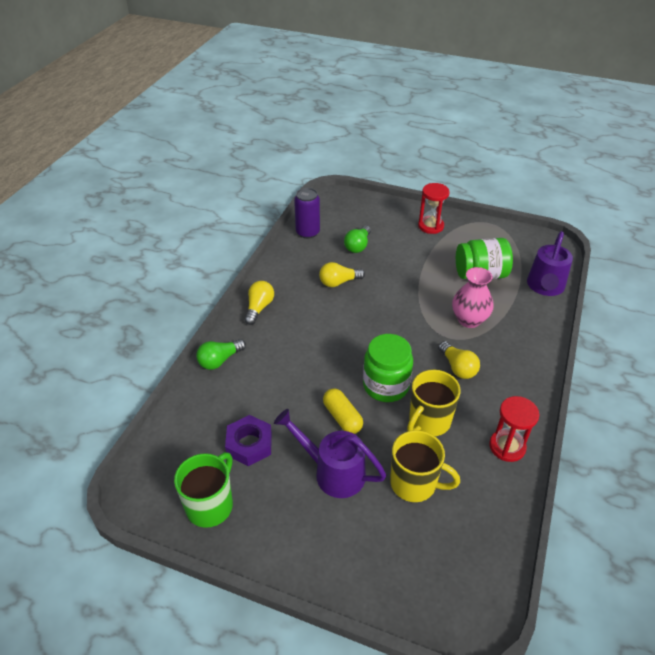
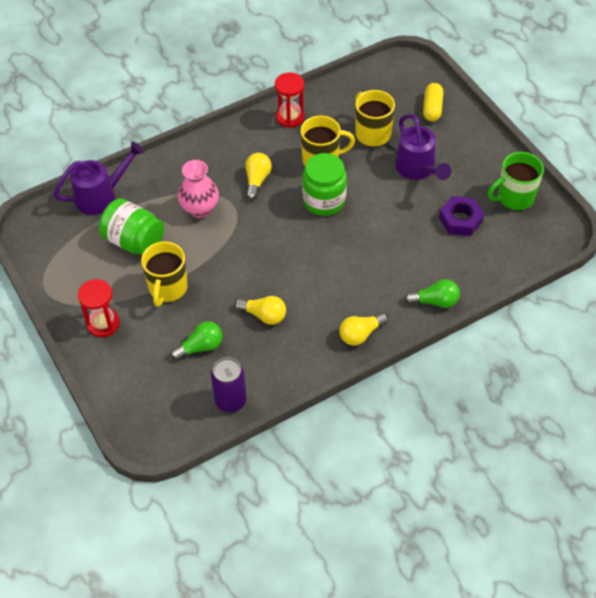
camera: 140 degrees left, 10 degrees up
yellow capsule [323,388,363,434] -> yellow capsule moved to [423,83,443,121]
none -> yellow mug [141,241,188,307]

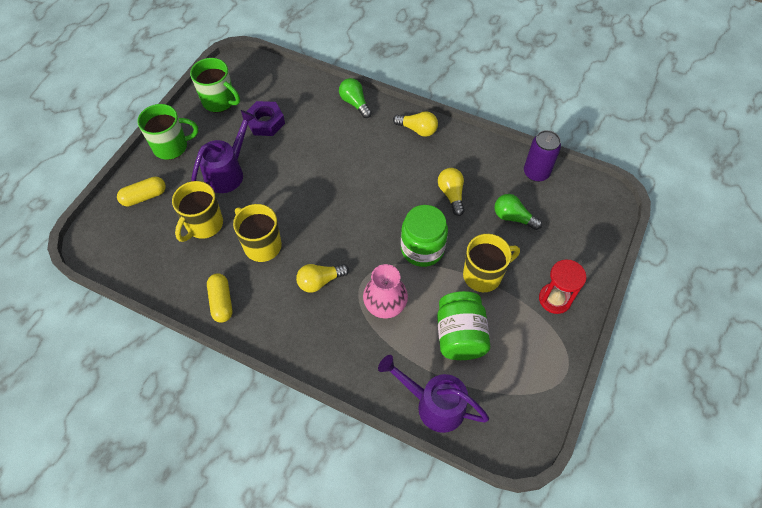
camera: 125 degrees left, 5 degrees up
red hourglass [275,73,305,128] -> yellow capsule [207,273,233,322]
green jar [302,153,347,216] -> green jar moved to [401,205,448,267]
none -> green mug [137,104,198,160]

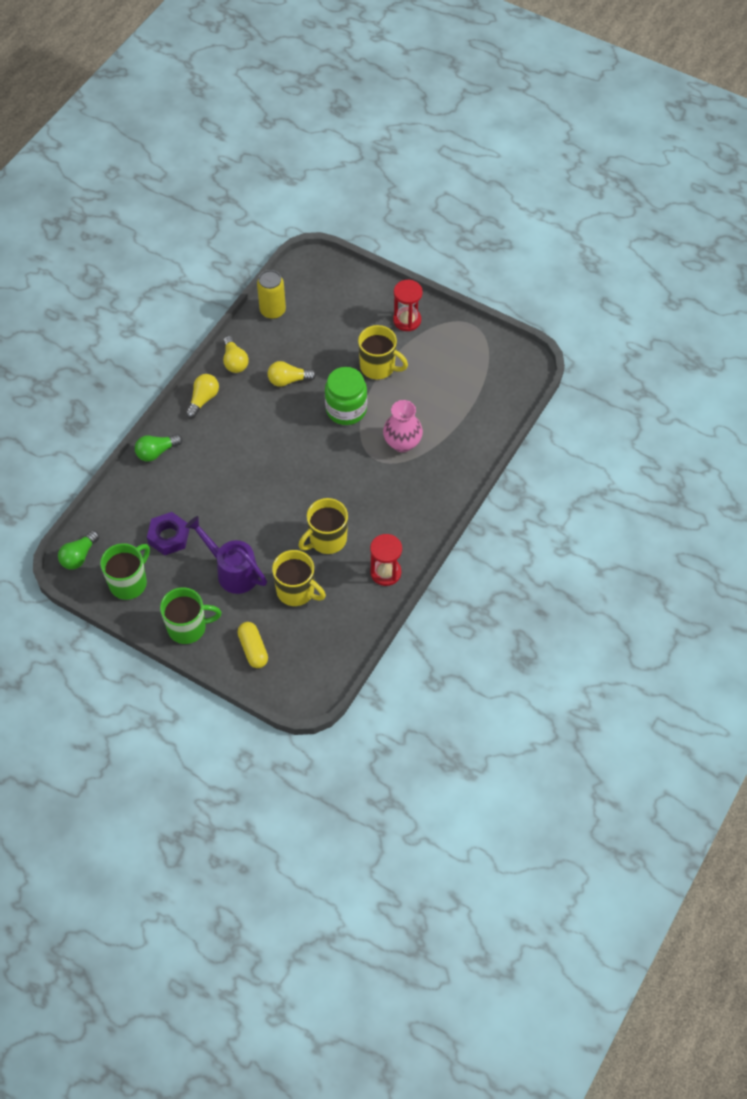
camera: 85 degrees left, 0 degrees up
green mug [137,104,198,160] -> green mug turned 90 degrees clockwise [160,587,221,644]
yellow capsule [207,273,233,322] -> red hourglass [370,534,402,586]
yellow light bulb [296,264,349,293] -> yellow light bulb moved to [223,336,249,373]
purple watering can [378,355,489,433] -> none
green jar [437,291,490,360] -> none
yellow mug [463,234,520,292] -> yellow mug turned 135 degrees clockwise [358,325,408,380]
green light bulb [494,194,542,230] -> green light bulb moved to [58,530,99,570]
purple can [524,130,561,182] -> yellow can [257,270,286,319]

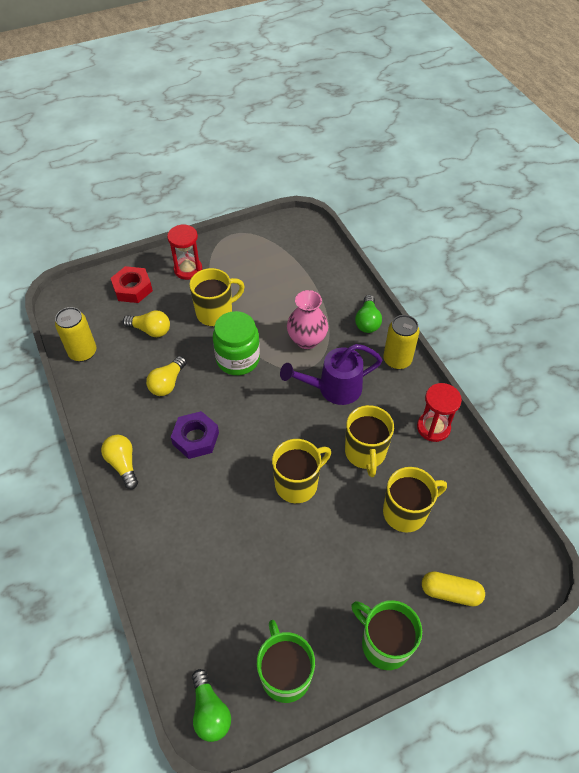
camera: 55 degrees left, 5 degrees down
green light bulb [135,434,182,462] -> green light bulb moved to [355,295,382,333]
purple nut [147,512,189,556] -> purple nut moved to [171,411,219,459]
green mug [160,587,221,644] -> green mug turned 75 degrees counterclockwise [351,600,422,670]
purple watering can [185,516,267,594] -> purple watering can moved to [280,344,382,405]
yellow light bulb [223,336,249,373] -> yellow light bulb moved to [123,310,170,337]
none -> red nut [111,266,153,303]
none -> yellow mug [272,439,331,503]
none -> yellow can [383,315,420,369]

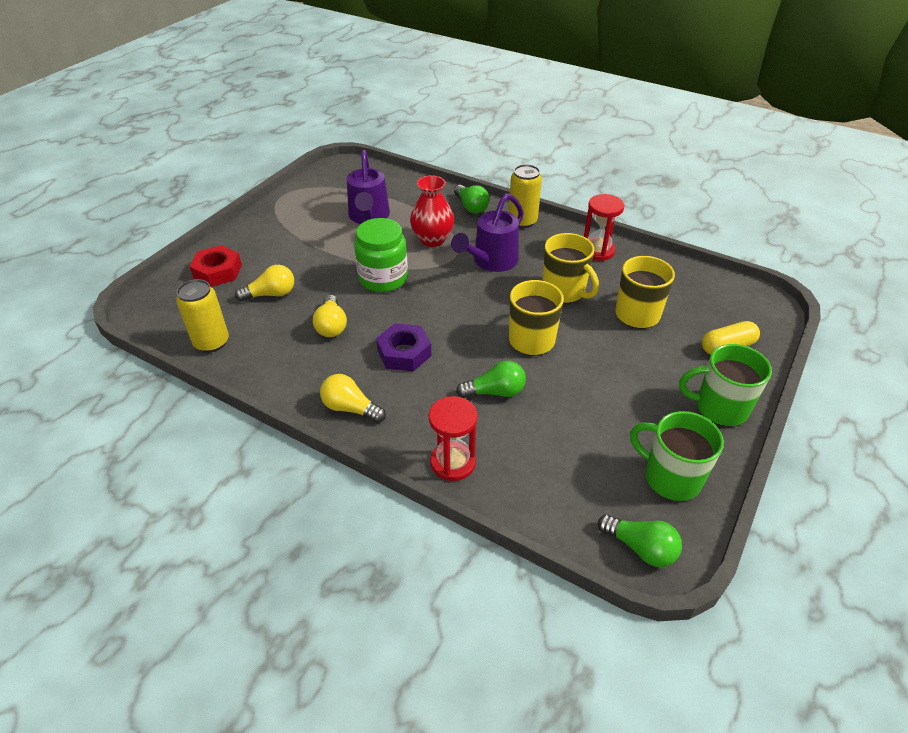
camera: 35 degrees left, 10 degrees down
red hourglass [167,224,202,280] -> red hourglass moved to [429,396,478,481]
yellow mug [189,268,245,326] -> none
pink vase [287,290,328,349] -> red vase [410,175,454,247]
none -> purple watering can [347,150,390,224]
none -> green light bulb [456,361,526,398]

